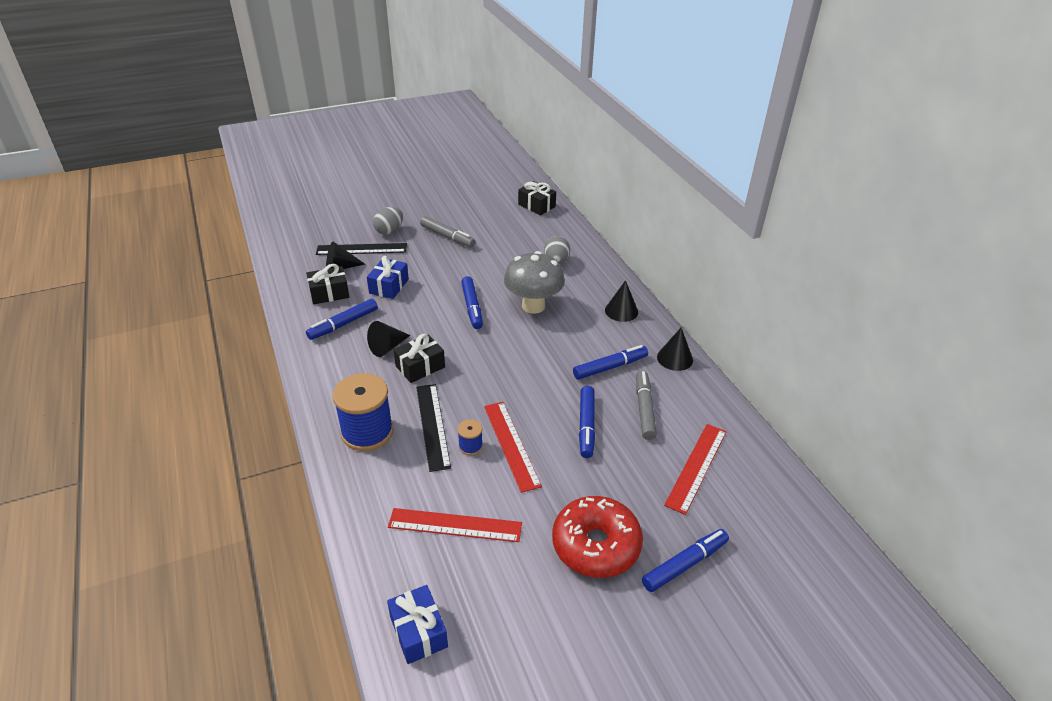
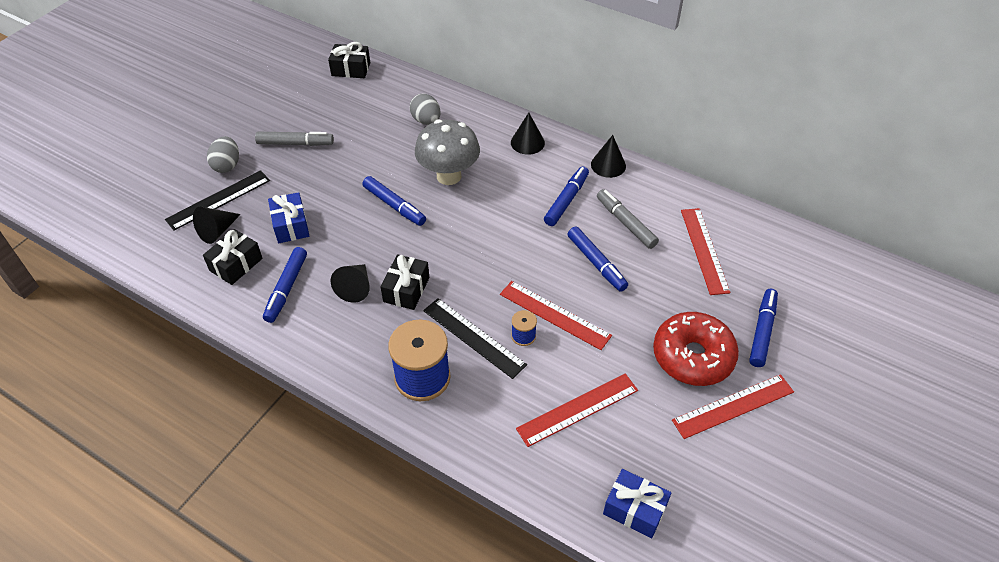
camera: 35 degrees left, 10 degrees up
none -> red ruler [672,374,794,439]

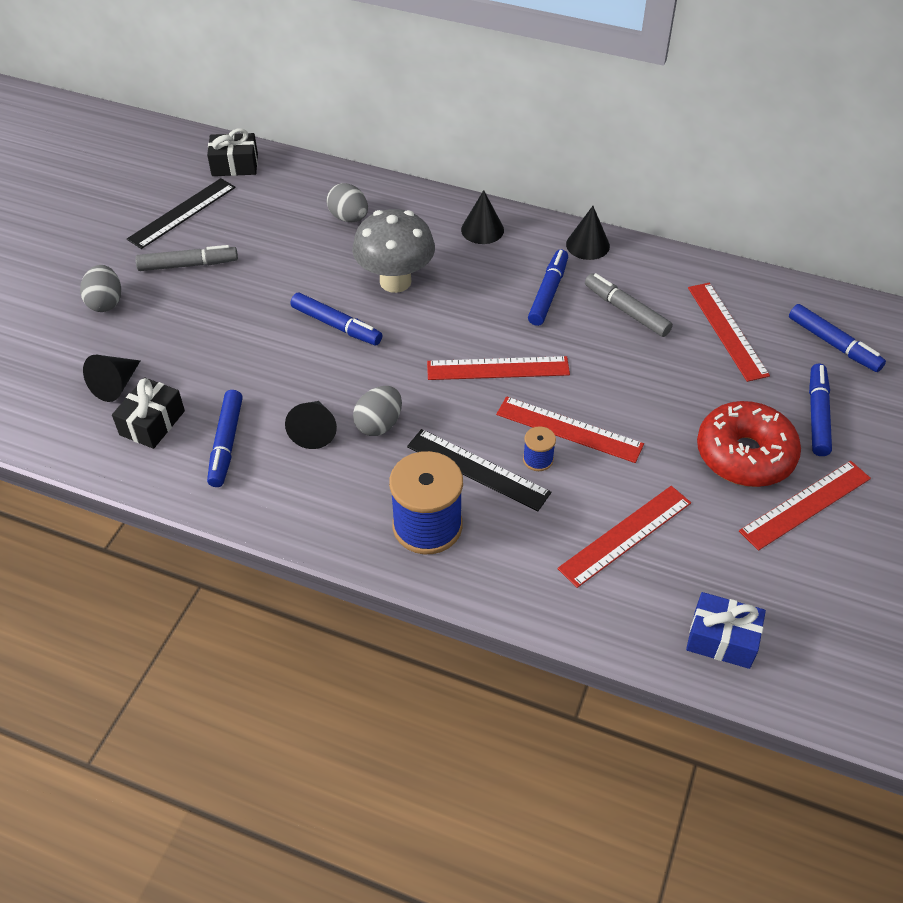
camera: 10 degrees left, 0 degrees up
black ruler [165,170,270,230] -> black ruler moved to [127,178,236,249]
blue gift [268,192,309,243] -> none
black gift [380,254,429,310] -> grey egg [353,386,402,436]
blue marker [568,227,628,292] -> blue marker moved to [789,304,886,372]
none -> red ruler [427,356,570,380]

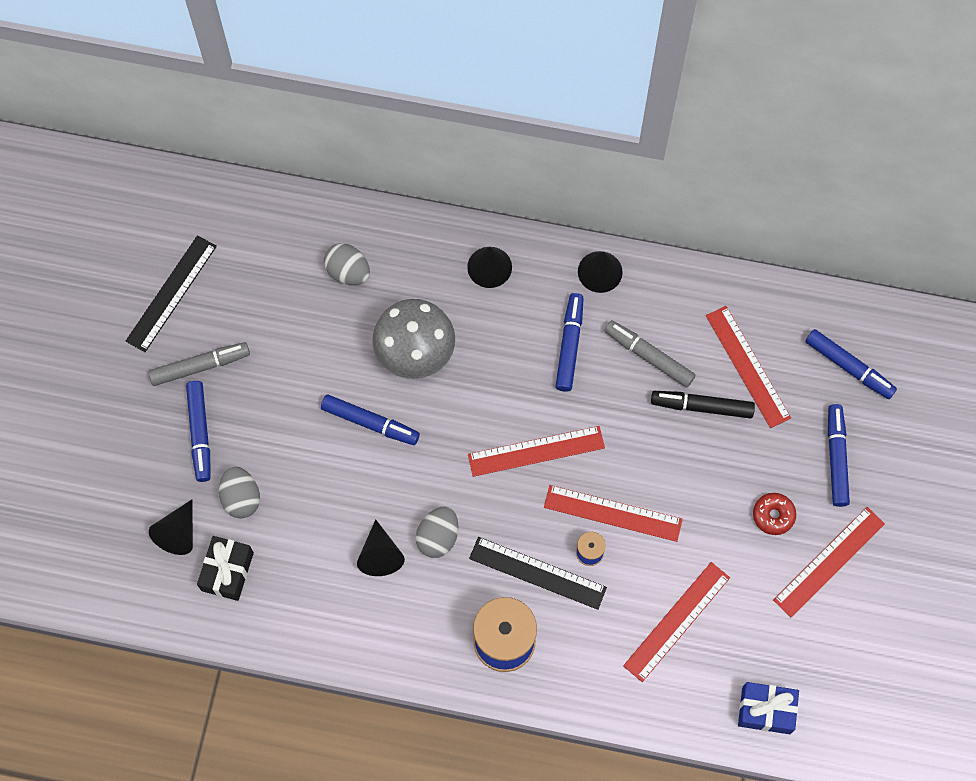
camera: 10 degrees left, 20 degrees up
grey egg [80,265,121,312] -> grey egg moved to [219,466,260,519]
black gift [207,129,258,176] -> none
blue marker [207,390,243,487] -> blue marker moved to [186,381,211,482]
red donut [697,401,801,487] -> red donut [753,493,796,535], size x0.47
none -> black marker [651,391,755,418]

